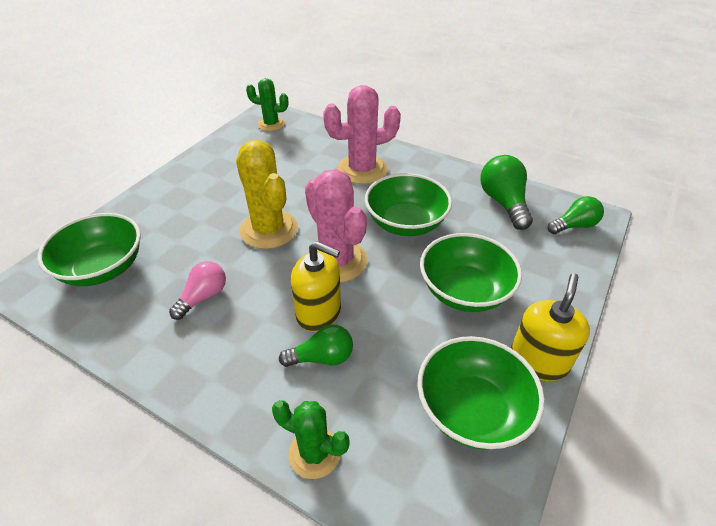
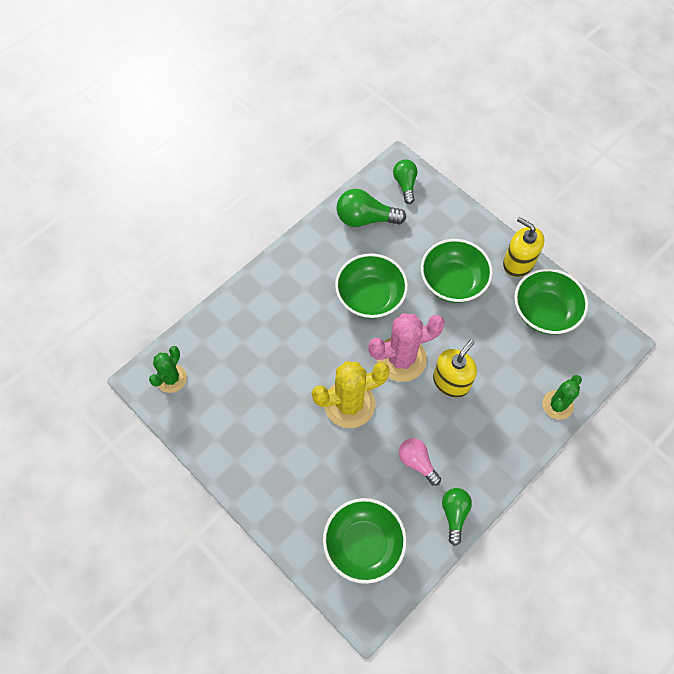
camera: 75 degrees left, 20 degrees up
green light bulb [279,324,353,367] -> green light bulb moved to [442,488,472,546]
pink cactus [323,85,401,184] -> none

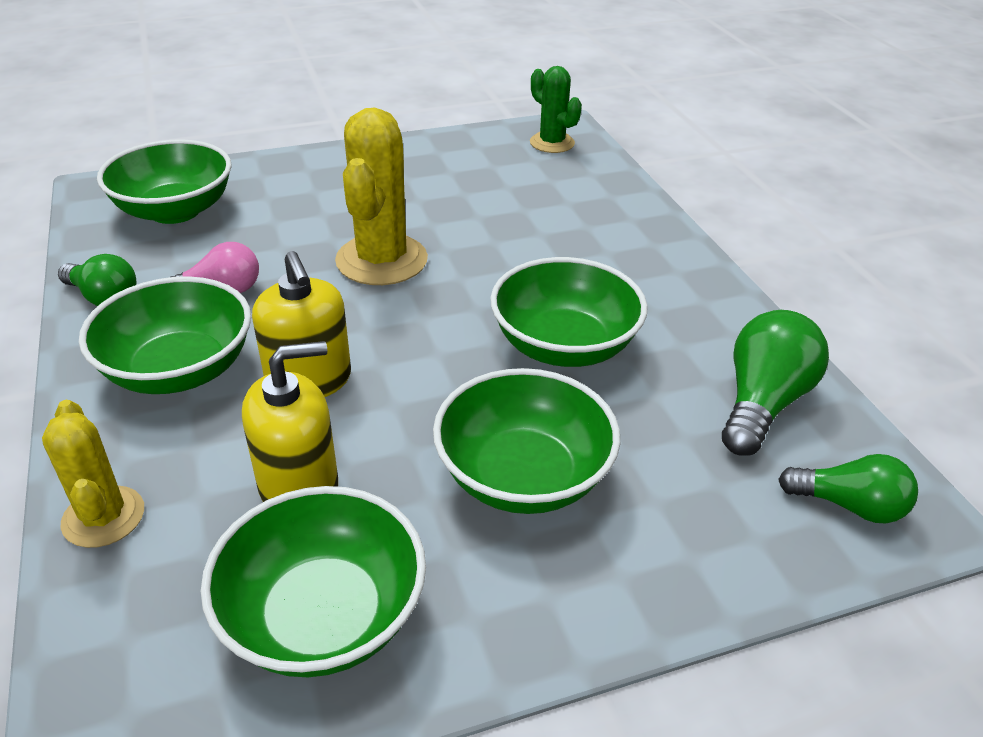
camera: 115 degrees right, 25 degrees down
pink cactus [368,313,445,382] -> none
yellow soap dispenser [503,217,545,277] -> yellow soap dispenser moved to [242,341,338,502]
green cactus [542,375,582,420] -> yellow cactus [42,400,144,548]
none -> green bowl [79,276,251,394]

